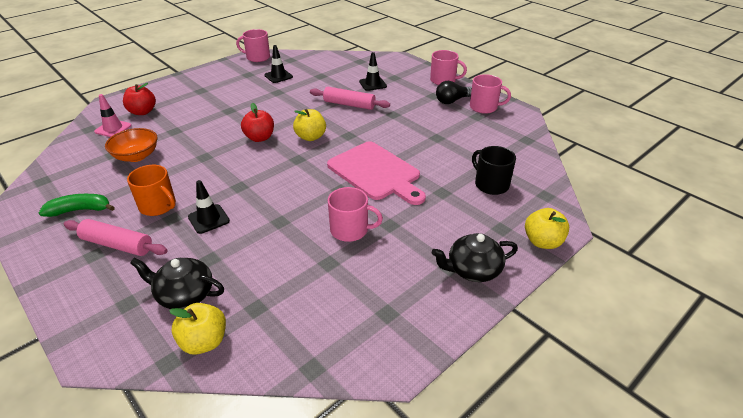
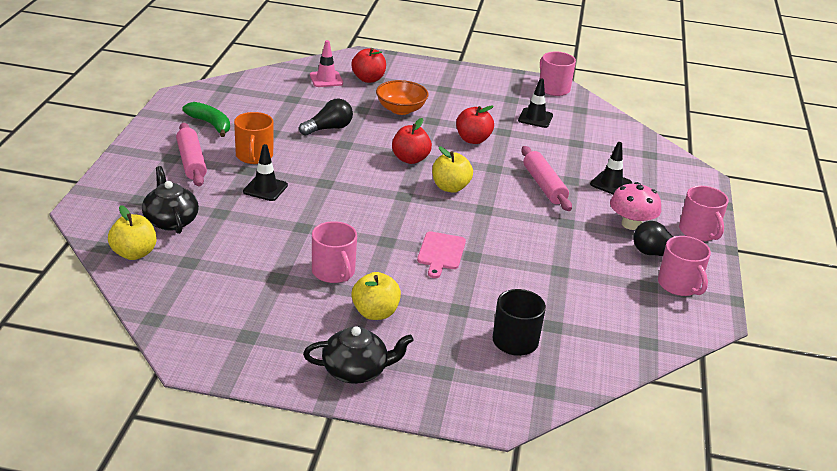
camera: 50 degrees right, 5 degrees down
orange bowl [105,128,157,162] -> orange bowl moved to [376,80,428,115]
pink cutting board [327,141,426,205] -> pink cutting board [417,231,466,278], size x0.53
black teapot [432,233,518,282] -> black teapot turned 135 degrees clockwise [303,326,414,384]
yellow apple [525,208,569,249] -> yellow apple moved to [351,272,401,320]
none -> black light bulb [299,98,353,136]
none -> red apple [456,105,494,144]
none -> pink mushroom [610,182,661,230]

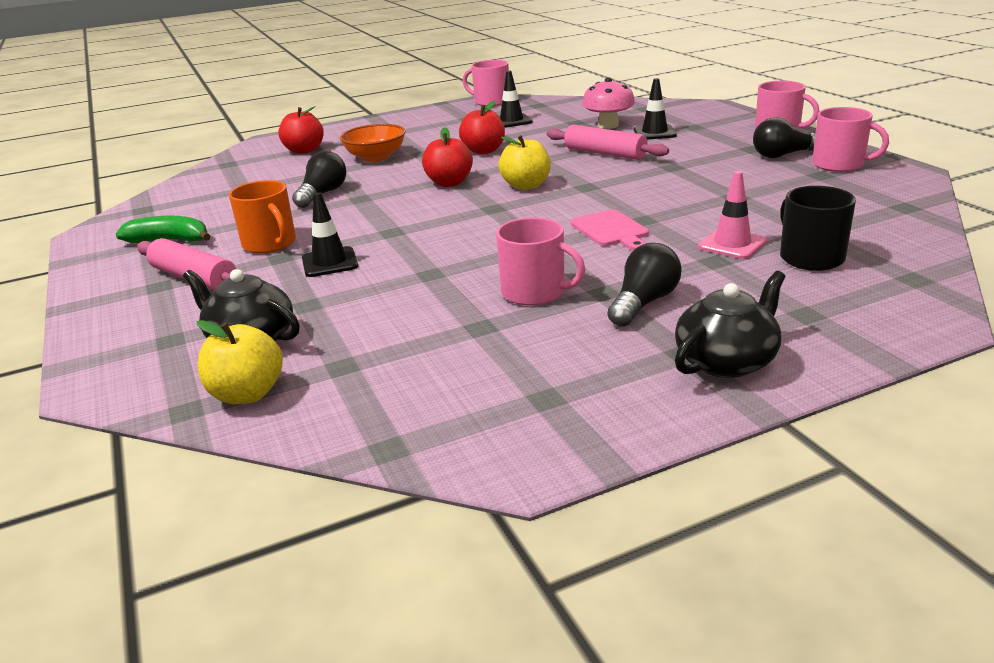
camera: 30 degrees left, 5 degrees down
pink traffic cone [310,40,343,87] -> pink traffic cone moved to [698,171,767,259]
yellow apple [351,272,401,320] -> black light bulb [607,243,682,327]
pink mushroom [610,182,661,230] -> pink mushroom moved to [582,78,635,129]

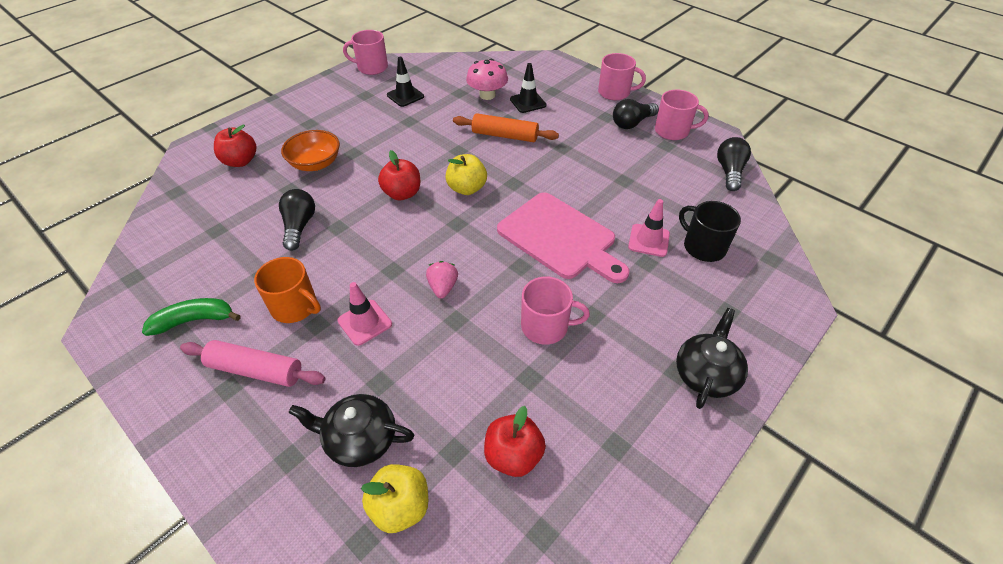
camera: 25 degrees left, 20 degrees up
black traffic cone [302,192,358,277] -> pink traffic cone [337,282,392,346]
red apple [459,101,505,154] -> red apple moved to [484,406,546,477]
pink rolling pin [547,125,669,160] -> orange rolling pin [453,113,559,142]
pink cutting board [570,209,649,251] -> pink cutting board [497,192,629,283], size x1.90
black light bulb [607,243,682,327] -> black light bulb moved to [717,137,751,191]
none -> pink strawberry [426,261,458,298]

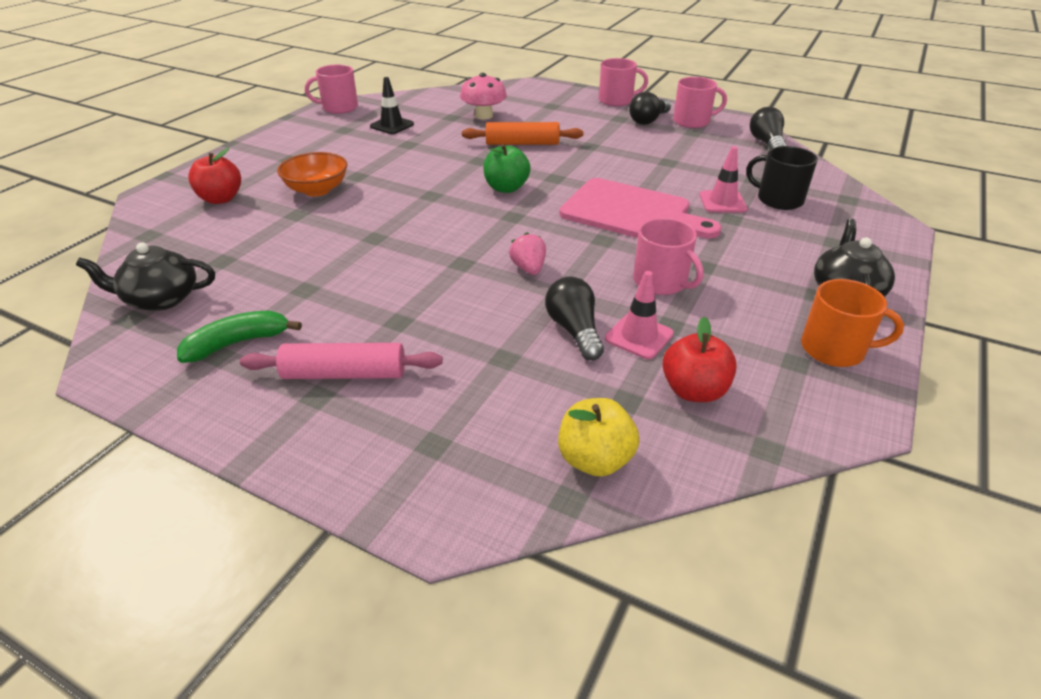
camera: 15 degrees left, 10 degrees down
orange mug [254,257,321,323] -> orange mug moved to [801,279,904,367]
black light bulb [279,189,315,251] -> black light bulb moved to [545,276,604,360]
black teapot [289,394,414,467] -> black teapot moved to [76,243,215,311]
pink traffic cone [337,282,392,346] -> pink traffic cone moved to [605,271,674,359]
red apple [378,150,420,200] -> none
yellow apple [445,154,487,195] -> green apple [483,144,531,193]
black traffic cone [510,63,546,113] -> none
pink mug [521,277,590,345] -> pink mug turned 60 degrees clockwise [633,218,704,295]

